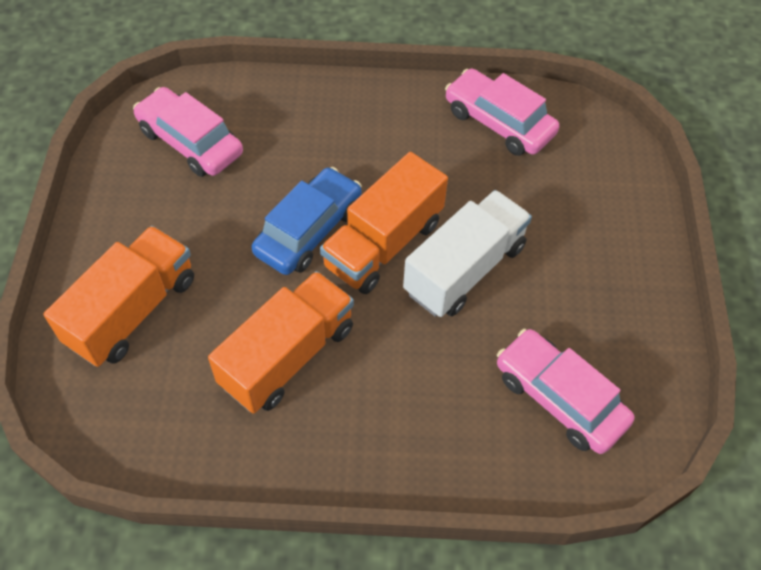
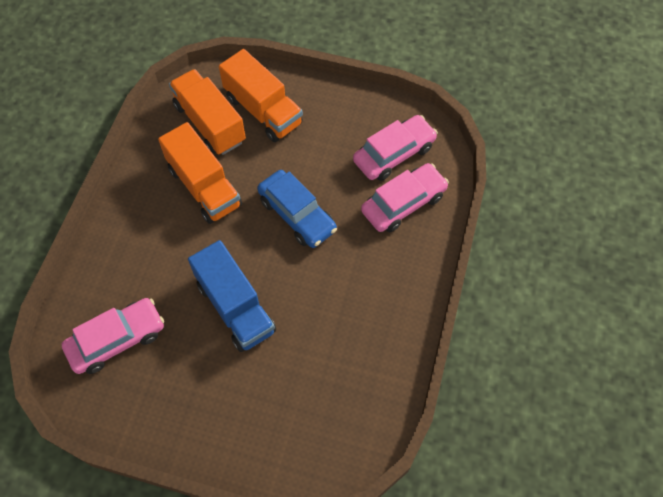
camera: 105 degrees right, 5 degrees up
orange truck [320,152,448,294] -> orange truck moved to [169,69,246,155]
white truck [403,190,532,317] -> blue truck [188,240,276,352]
pink car [445,69,559,156] -> pink car moved to [361,163,449,232]

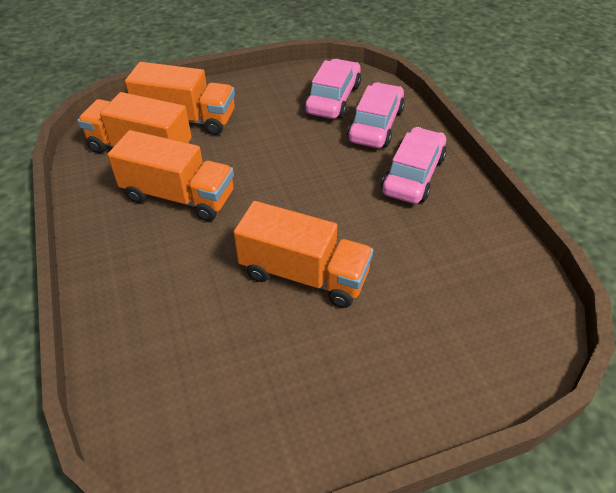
camera: 35 degrees left, 15 degrees down
pink car [62,298,164,374] -> pink car moved to [381,127,447,204]
blue truck [188,240,276,352] -> orange truck [234,201,373,308]
blue car [257,170,337,248] -> none

